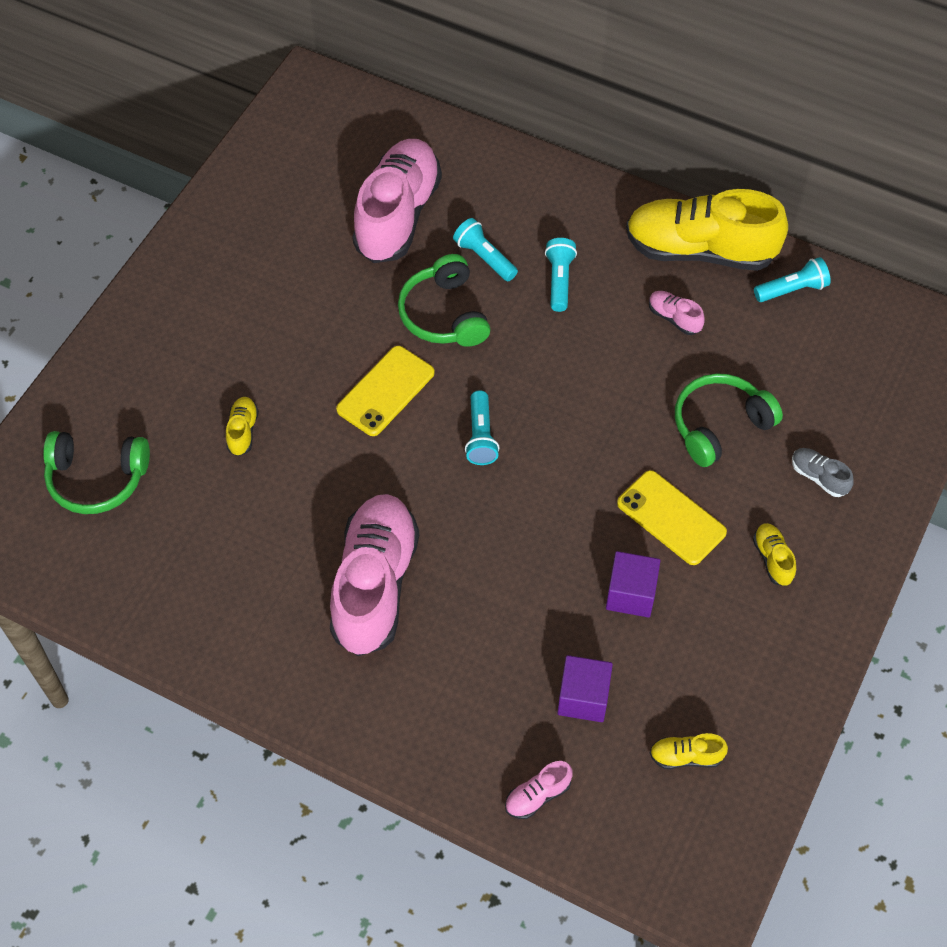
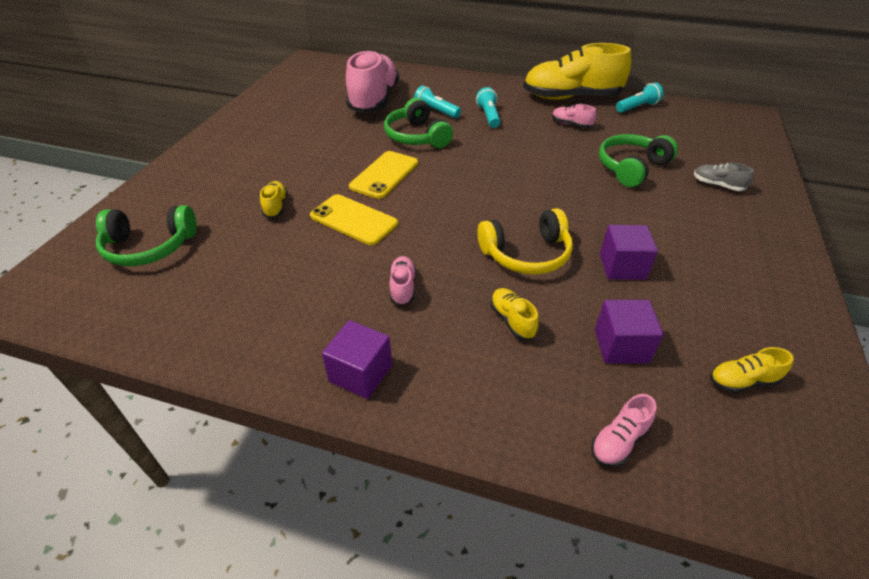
camera: 10 degrees left, 15 degrees down
pink shoe [330,494,419,656] -> pink shoe [389,256,416,306], size x0.40
turquoise flashlight [465,390,499,465] -> none
yellow phone [617,470,727,565] -> yellow phone moved to [310,194,398,245]
yellow shoe [753,523,796,586] -> yellow shoe moved to [490,288,539,339]
none -> purple cube [322,320,392,399]
none -> yellow headphones [477,208,573,275]

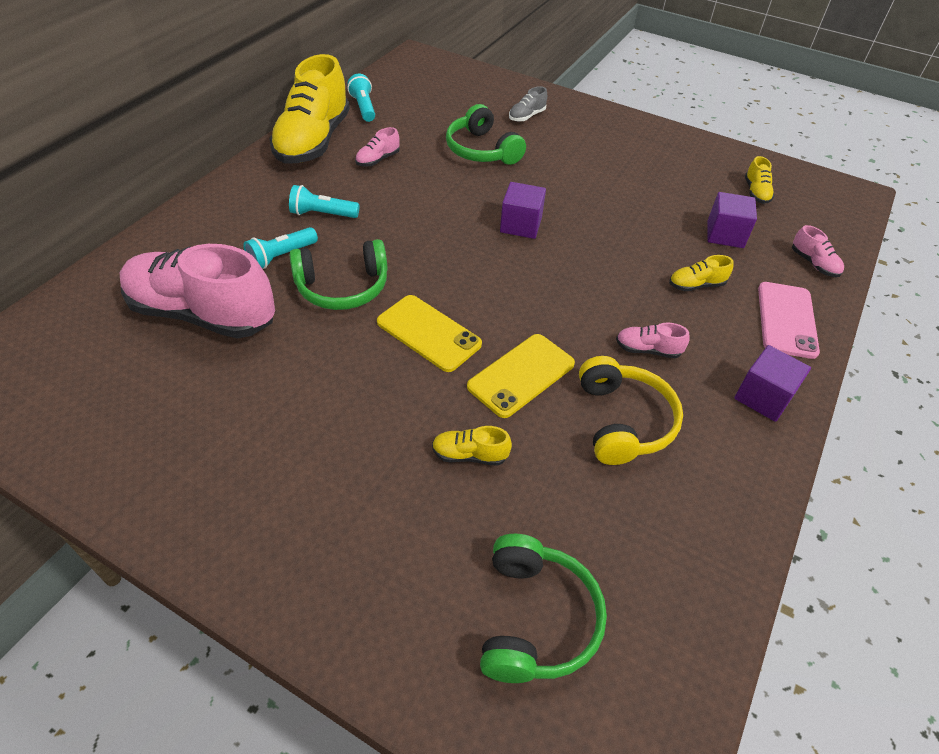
camera: 80 degrees left, 5 degrees up
yellow headphones [477,208,573,275] -> yellow headphones moved to [579,356,683,465]
purple cube [600,225,658,280] -> purple cube moved to [500,182,546,239]
none -> pink phone [758,282,820,359]

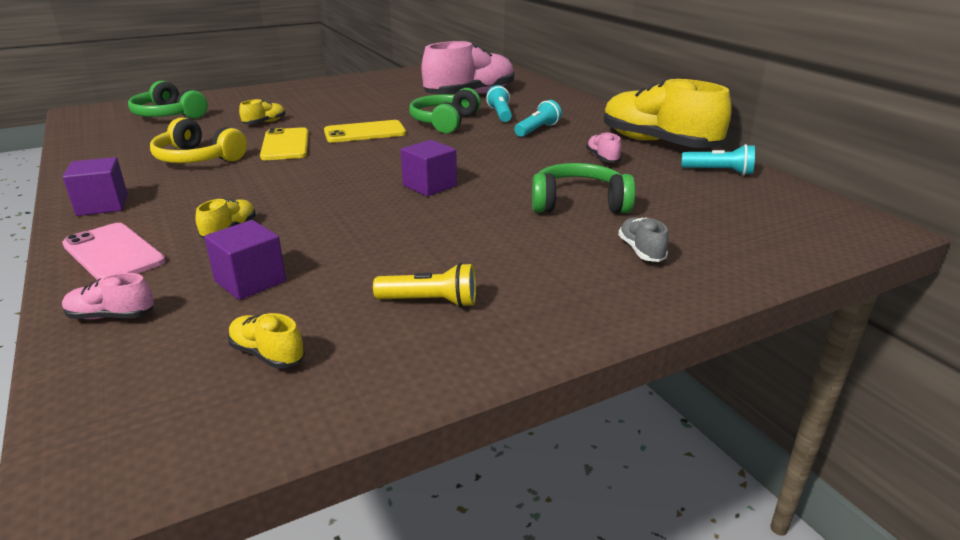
camera: 125 degrees right, 20 degrees down
pink shoe [616,323,690,358] -> none
none -> yellow flashlight [373,263,476,308]

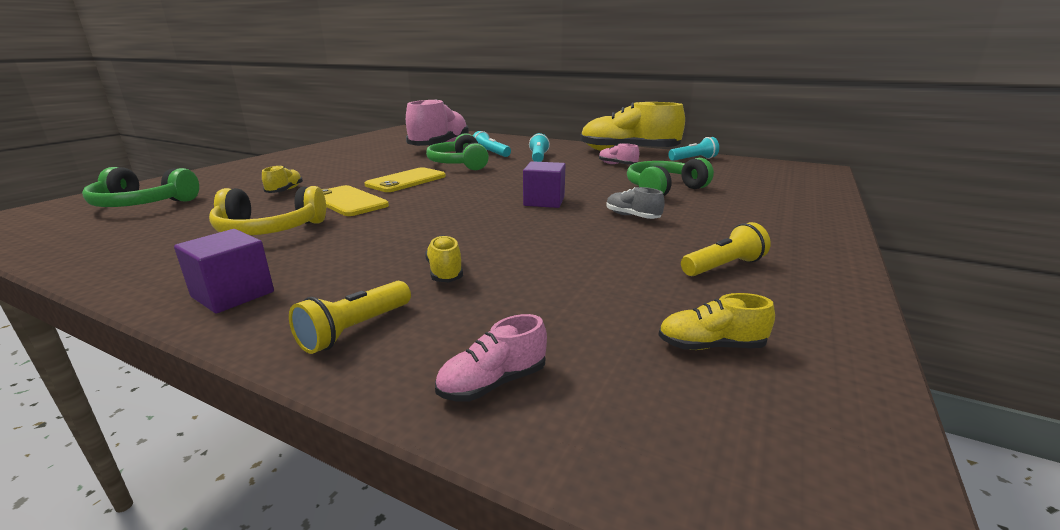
camera: 35 degrees left, 5 degrees down
pink phone [62,223,165,280] -> yellow flashlight [289,281,411,354]
purple cube [204,220,286,300] -> none
grey shoe [618,217,669,262] -> grey shoe moved to [606,187,665,219]

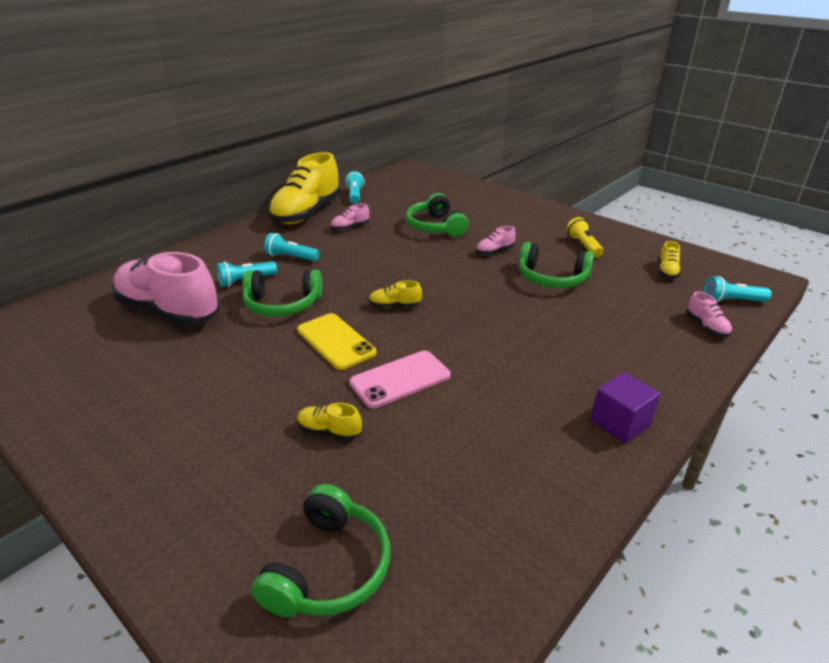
camera: 75 degrees left, 10 degrees up
yellow headphones [209,186,326,235] -> none
yellow flashlight [289,281,411,354] -> none
yellow phone [322,185,389,216] -> pink phone [349,350,450,408]
yellow shoe [425,235,463,282] -> yellow shoe moved to [369,280,422,308]
purple cube [523,161,565,208] -> none
grey shoe [606,187,665,219] -> pink shoe [476,226,516,255]
none -> green headphones [519,242,594,288]
none -> turquoise flashlight [704,276,772,302]

